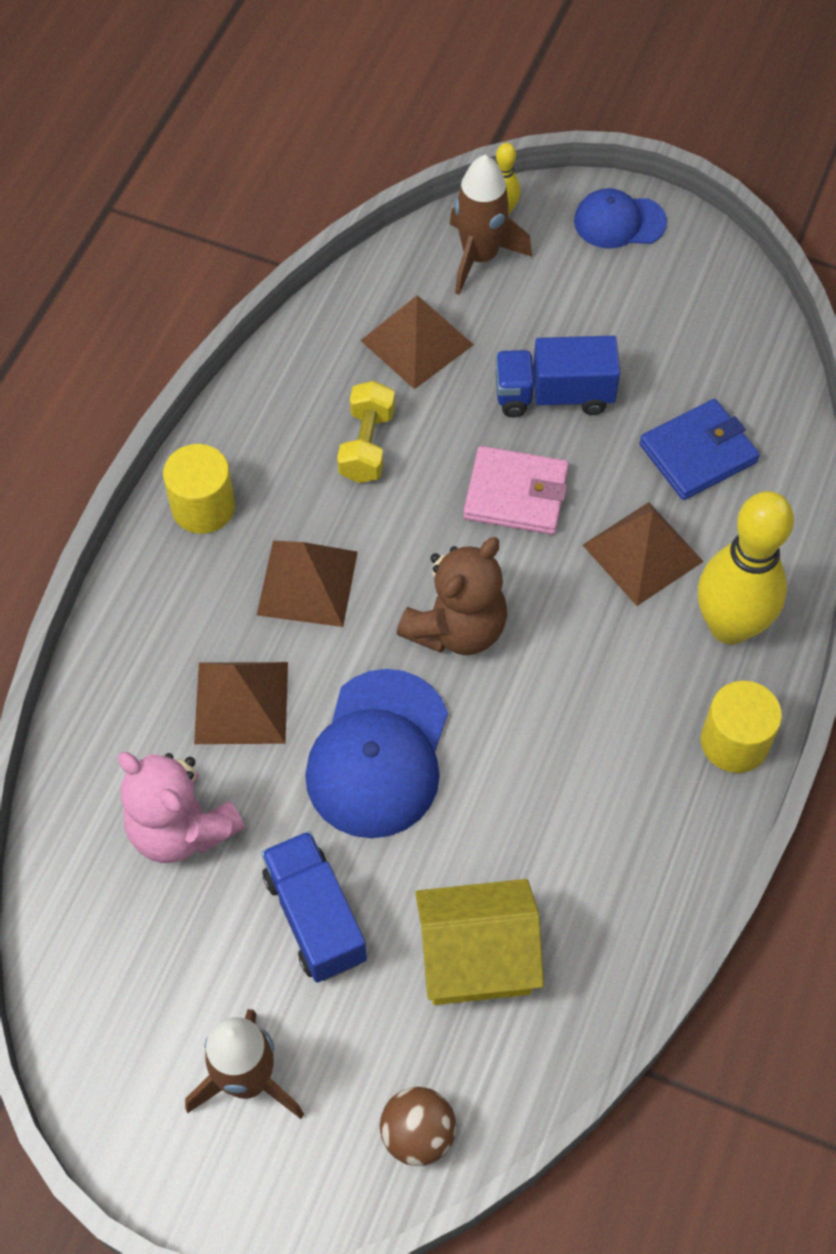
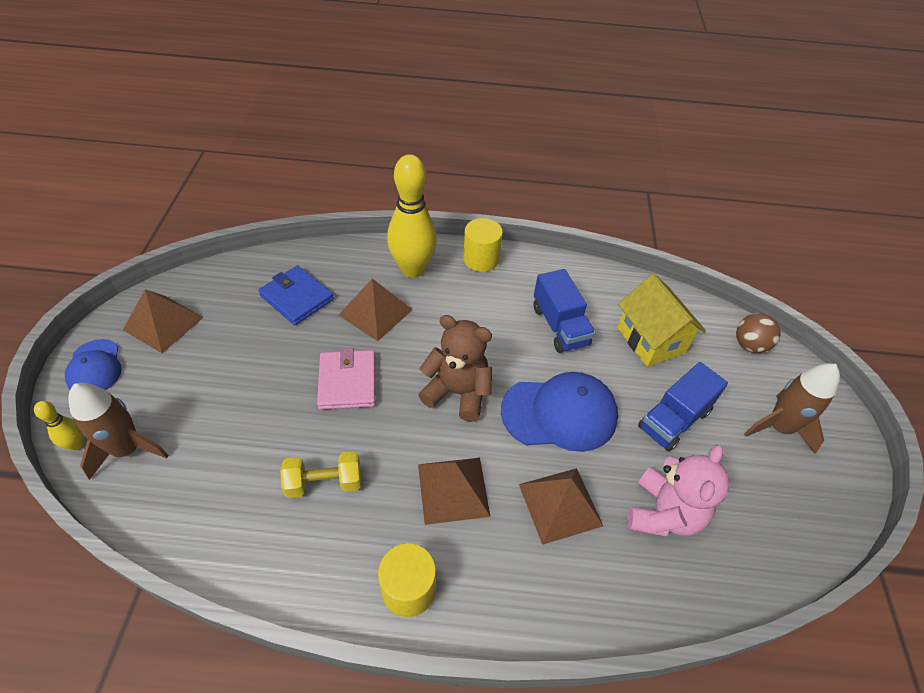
camera: 110 degrees left, 10 degrees down
brown pyramid [360,295,474,389] -> brown pyramid moved to [123,289,204,353]
blue truck [495,336,620,417] -> blue truck moved to [533,269,595,353]

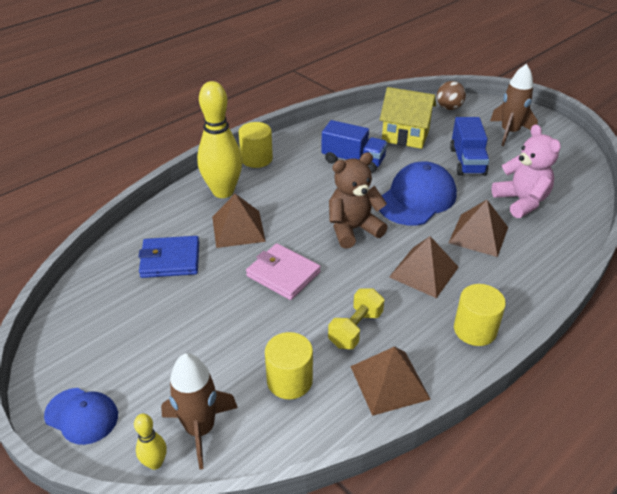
camera: 45 degrees left, 10 degrees down
brown pyramid [123,289,204,353] -> brown pyramid moved to [350,346,431,416]
none -> yellow cylinder [265,332,313,399]

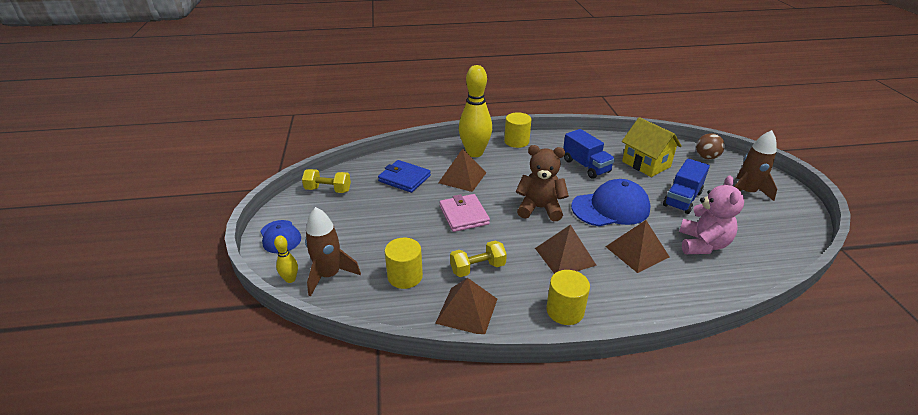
camera: 35 degrees right, 5 degrees down
none -> yellow dumbbell [302,169,351,193]

